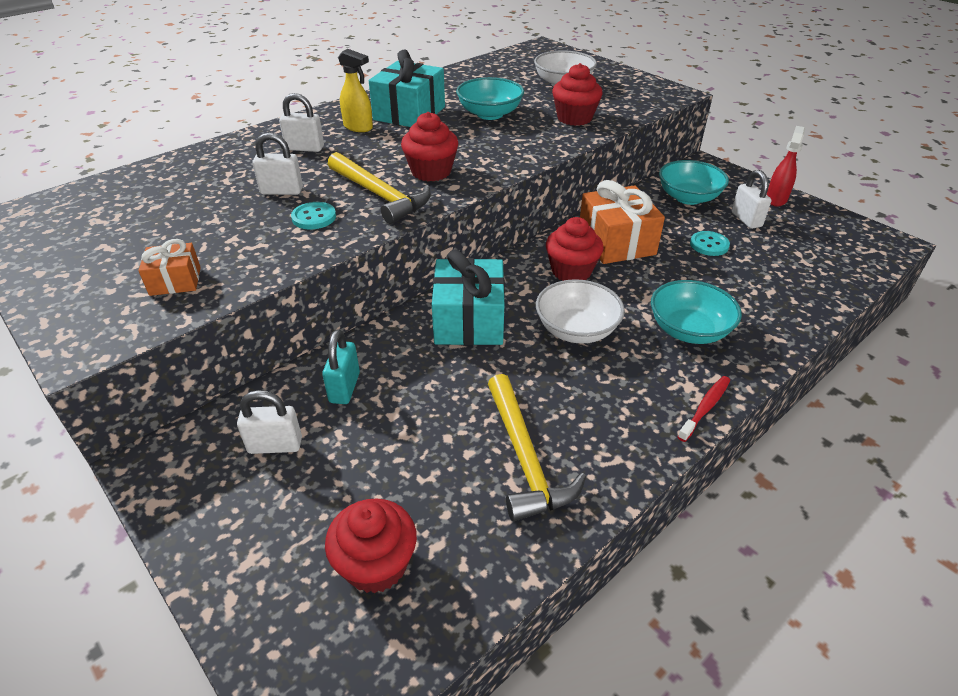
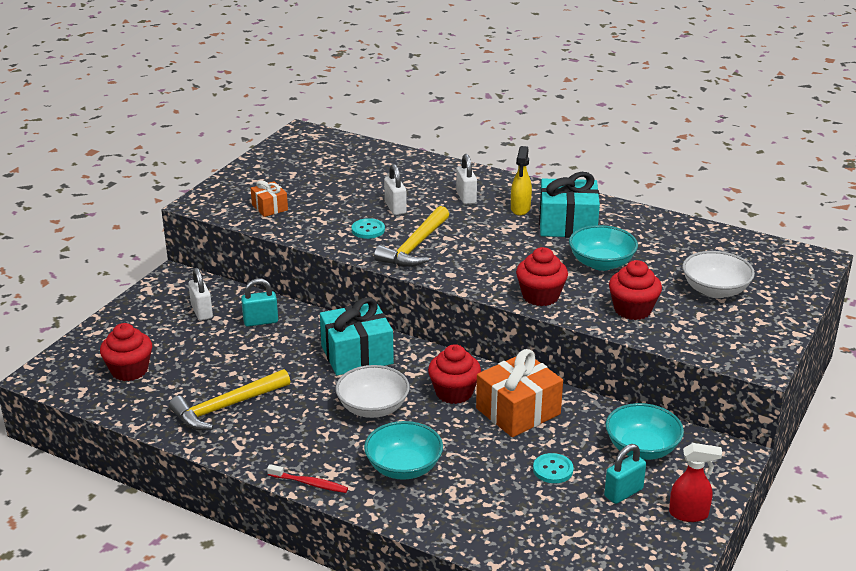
camera: 70 degrees right, 10 degrees down
red cupcake [401,112,459,181] -> red cupcake moved to [516,247,568,306]
white padlock [732,170,771,229] -> turquoise padlock [604,444,646,504]

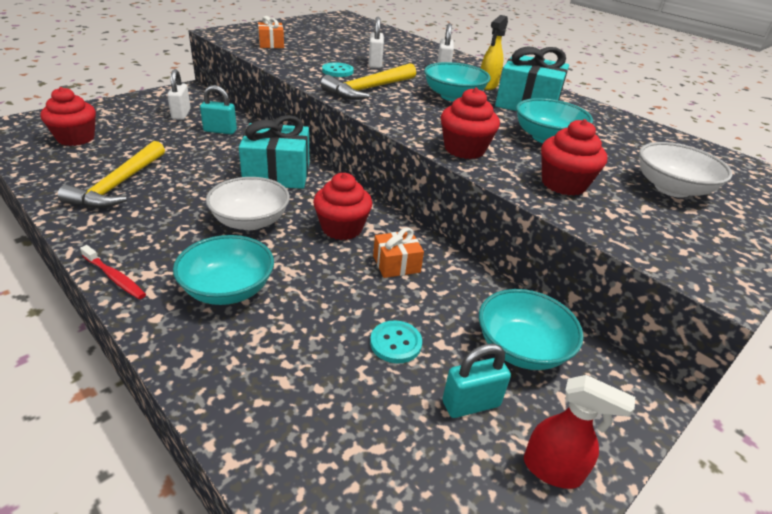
camera: 15 degrees right, 5 degrees up
yellow hammer [169,369,290,430] -> yellow hammer turned 60 degrees counterclockwise [58,141,165,208]
orange gift [476,349,563,437] -> orange gift [373,228,424,278], size x0.53
none -> turquoise bowl [424,62,491,101]

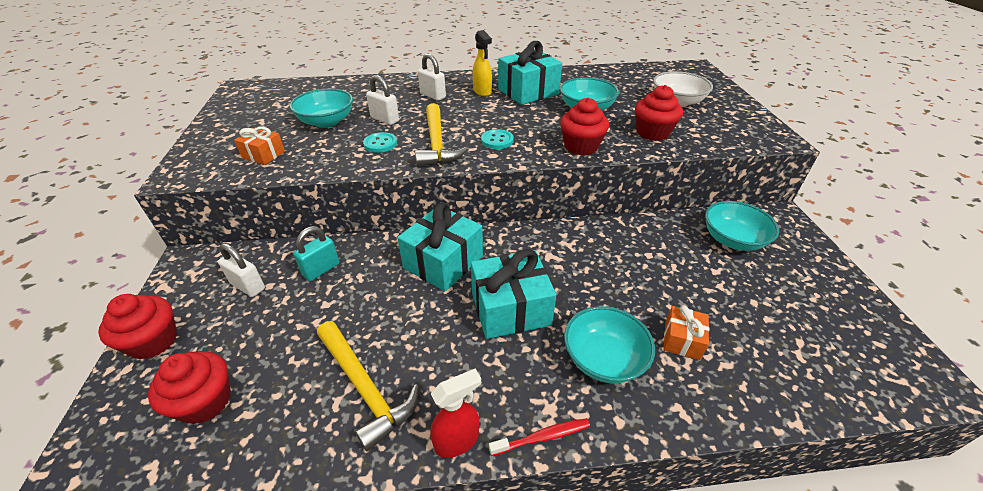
camera: 50 degrees left, 5 degrees up
white bowl [206,177,290,230] -> turquoise gift [471,249,556,339]
red cupcake [313,173,372,240] -> red cupcake moved to [98,294,177,359]
turquoise button [370,320,422,363] -> turquoise button moved to [481,129,514,149]
orange gift [373,228,424,278] -> orange gift moved to [663,305,709,360]
turquoise bowl [424,62,491,101] -> turquoise bowl moved to [290,88,353,128]
turquoise padlock [442,343,511,418] -> none
red spray bottle [524,375,635,489] -> red spray bottle moved to [430,369,481,458]

